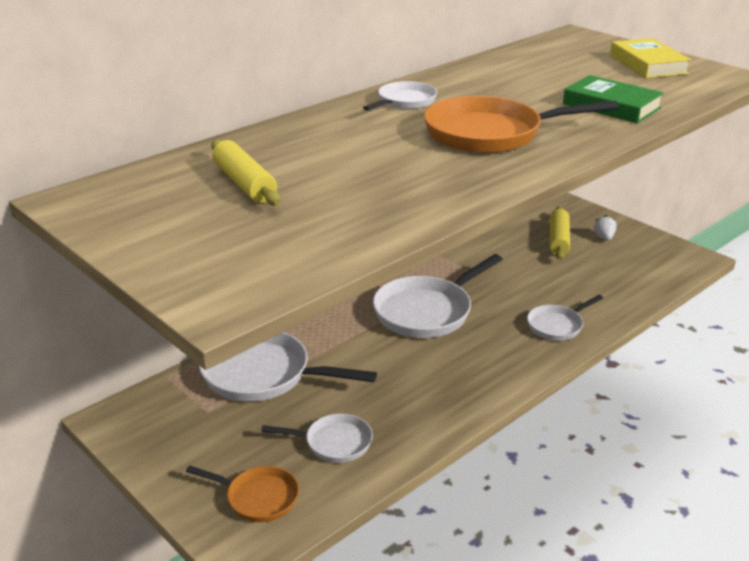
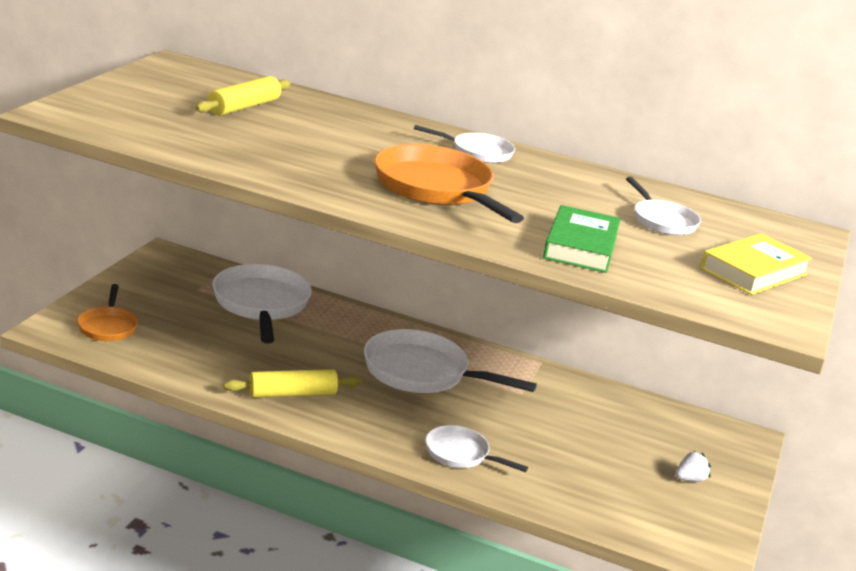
camera: 60 degrees right, 5 degrees down
white pan [261,414,373,463] -> white pan moved to [626,177,701,235]
yellow rolling pin [550,206,570,260] -> yellow rolling pin moved to [224,369,361,398]

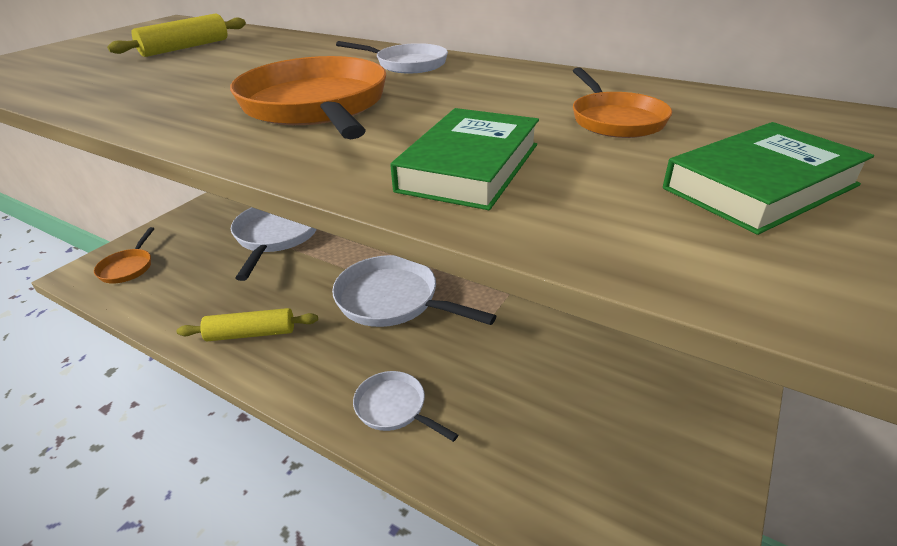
camera: 15 degrees right, 10 degrees up
white pan [626,177,701,235] -> orange pan [573,67,672,138]
white strawberry [675,451,711,482] -> none
yellow book [700,233,812,295] -> green book [663,122,874,235]

